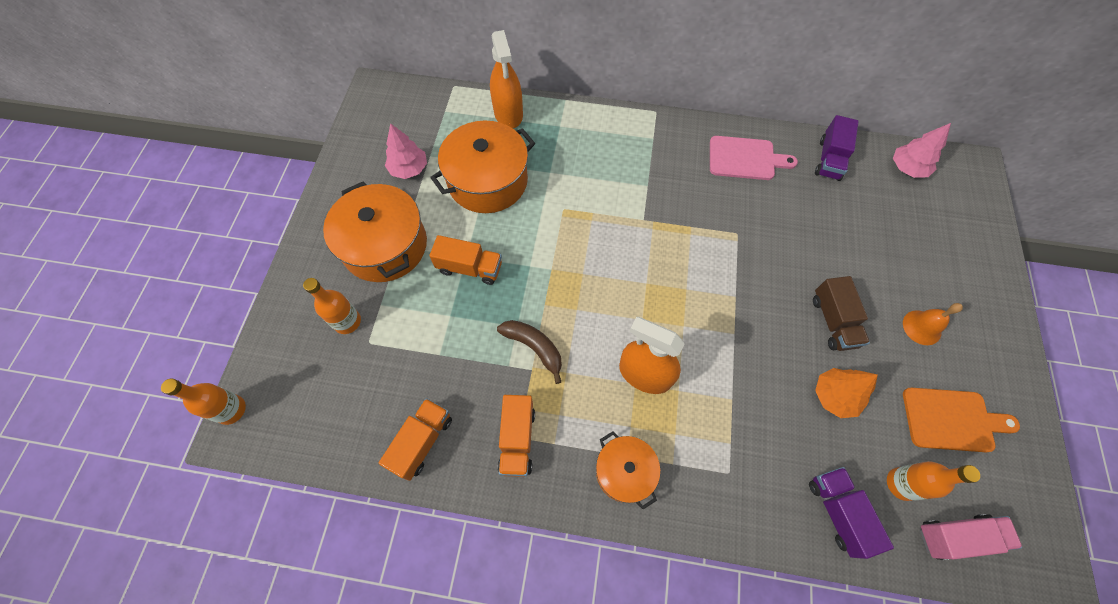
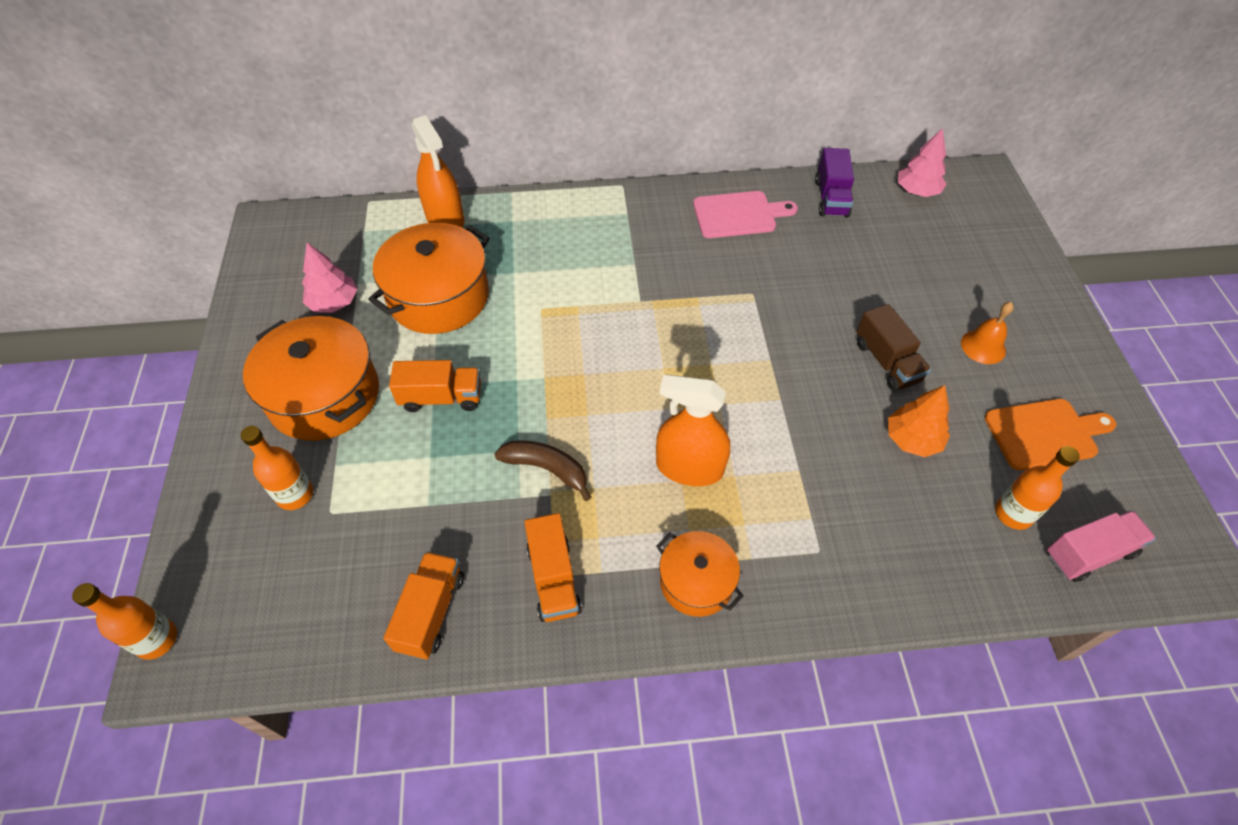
camera: 15 degrees left, 10 degrees down
purple truck [809,467,894,559] -> none

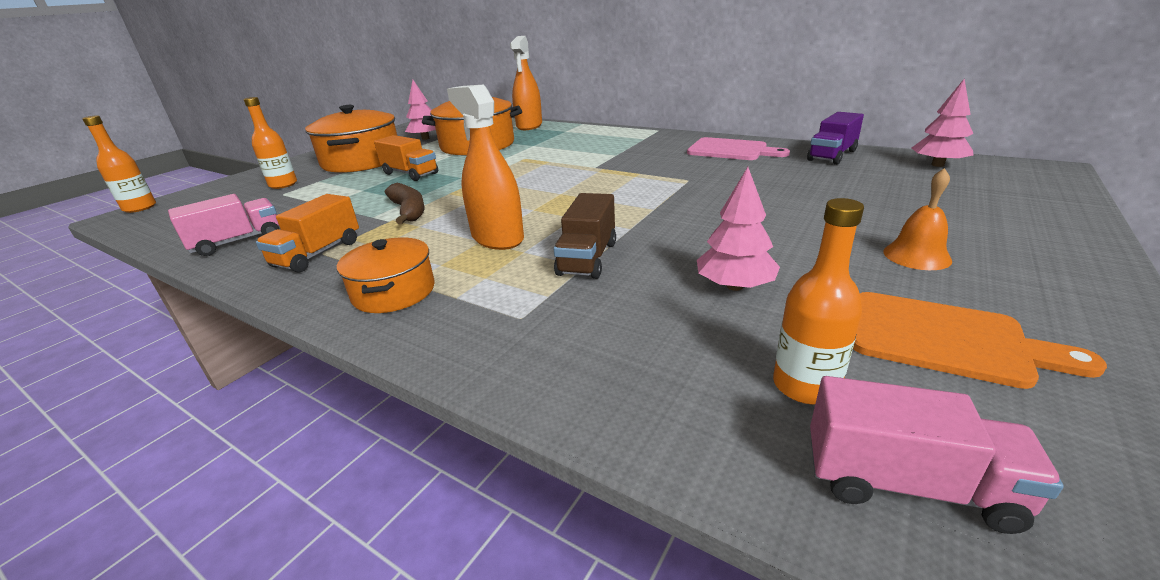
camera: 40 degrees right, 25 degrees down
orange truck [383,552,464,659] -> pink truck [168,194,279,256]
brown truck [857,304,931,391] -> brown truck moved to [554,193,616,279]
orange tree [888,385,950,457] -> pink tree [697,167,780,291]

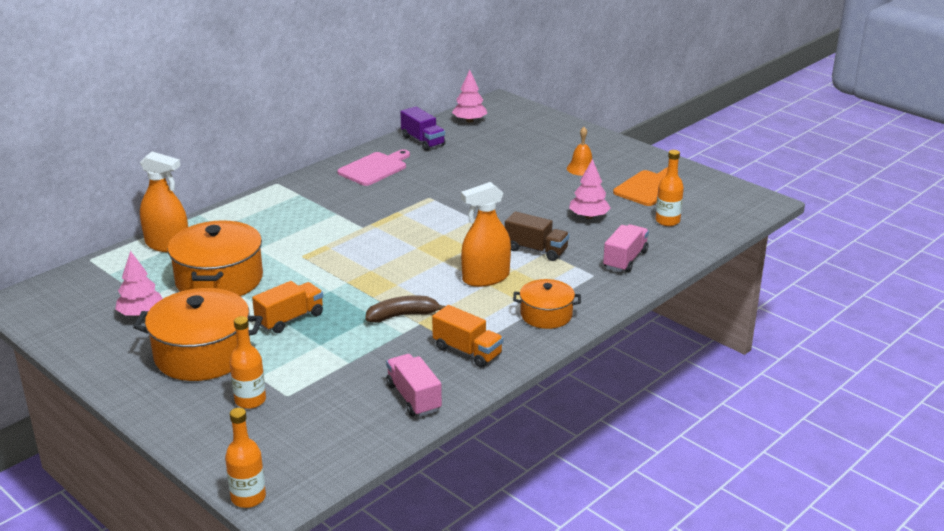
camera: 80 degrees left, 0 degrees up
pink truck [810,376,1064,534] -> pink truck moved to [603,224,649,273]

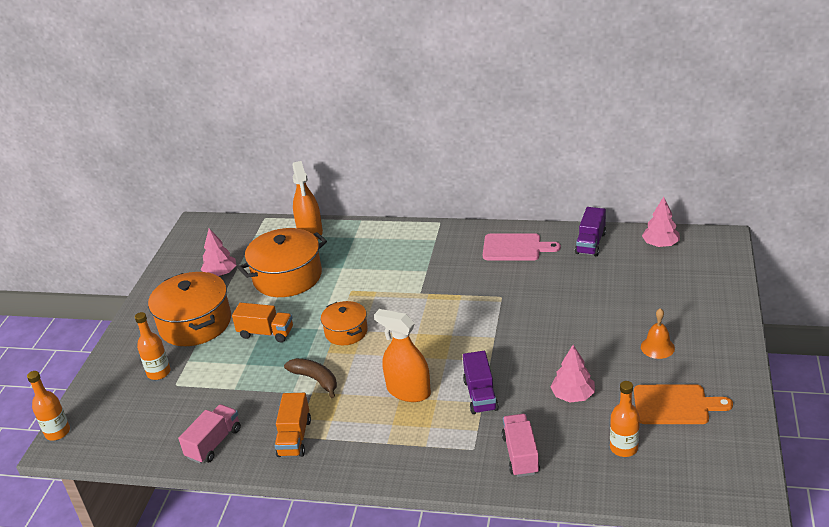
camera: 60 degrees right, 5 degrees up
brown truck [505,211,569,261] -> purple truck [463,351,499,414]
orange pot [513,279,581,329] -> orange pot moved to [321,301,368,345]
pink truck [603,224,649,273] -> pink truck turned 90 degrees counterclockwise [502,414,540,477]

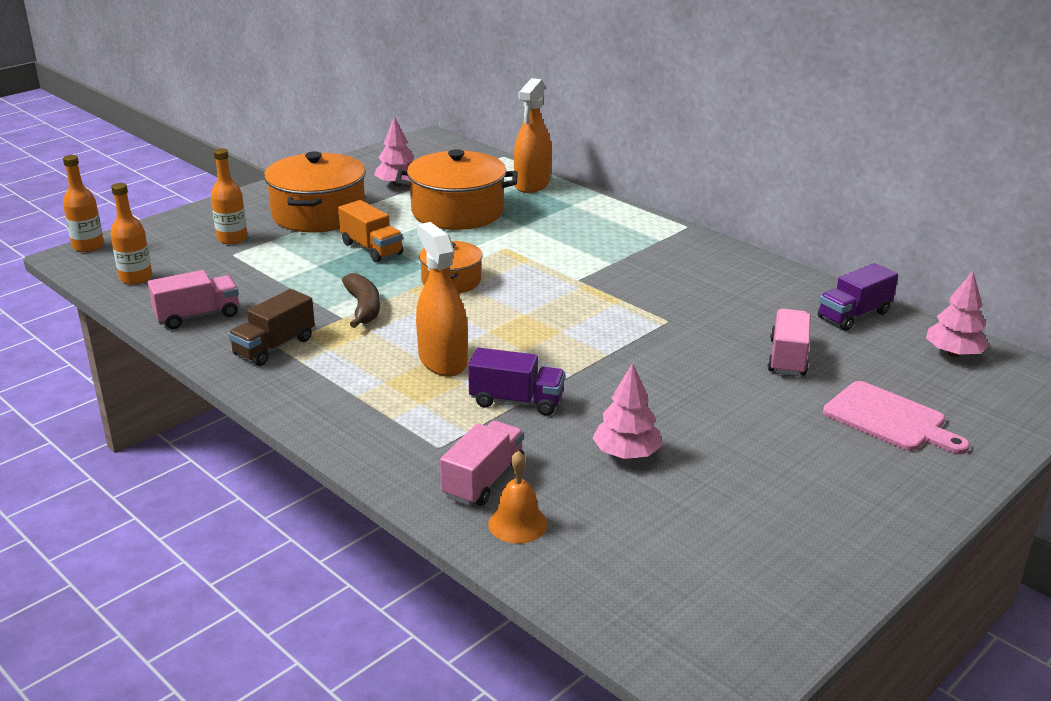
camera: 30 degrees right, 5 degrees down
orange truck [275,393,311,457] -> brown truck [228,289,315,366]
purple truck [463,351,499,414] -> purple truck turned 105 degrees counterclockwise [468,348,565,416]
pink cutting board [483,233,561,261] -> pink cutting board moved to [823,381,970,454]
orange bottle [610,381,640,457] -> orange bottle moved to [110,183,152,285]
orange cutting board [634,384,733,424] -> none
orange bell [641,308,675,359] -> orange bell moved to [488,450,548,544]
none -> pink truck [768,308,811,376]

